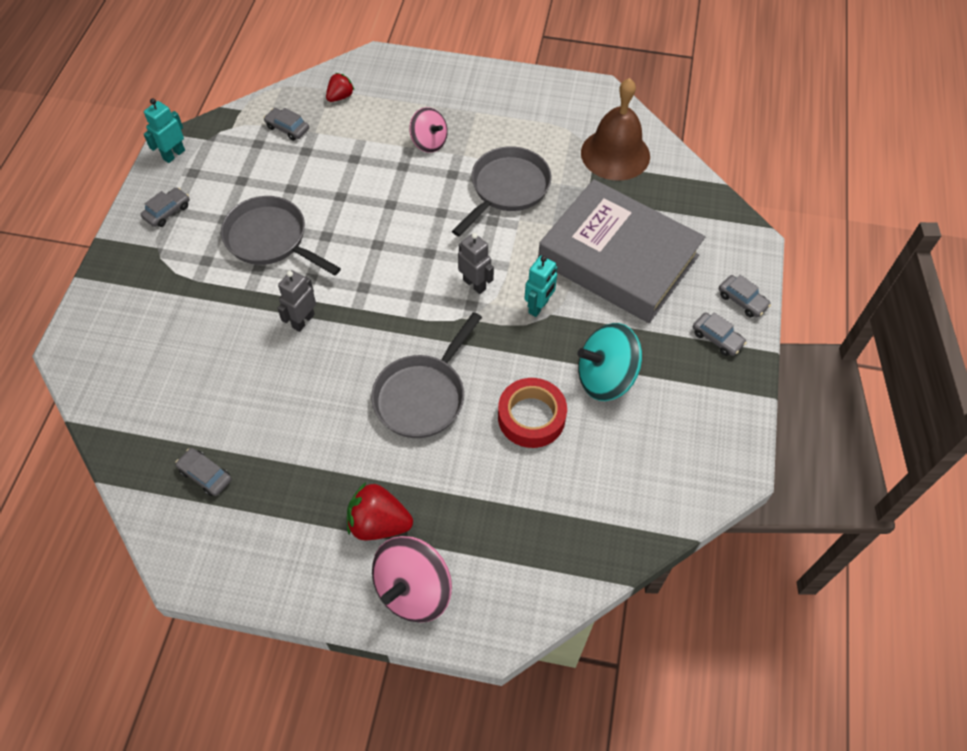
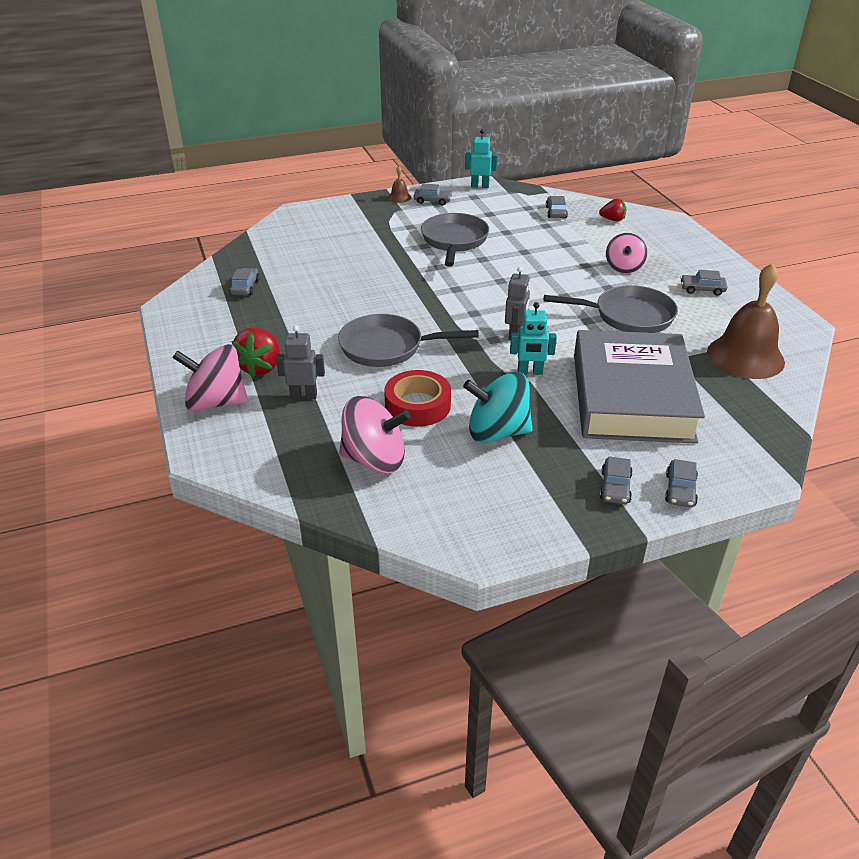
camera: 60 degrees right, 20 degrees down
grey robot [277,270,316,332] -> grey robot moved to [276,325,325,399]
red strawberry [347,482,413,540] -> red strawberry turned 150 degrees counterclockwise [231,327,280,377]
turquoise spinning top [577,323,642,401] -> turquoise spinning top turned 45 degrees counterclockwise [463,372,533,443]
none -> pink spinning top [339,396,411,473]
none -> brown bell [388,166,411,203]
none -> grey car [680,270,728,296]

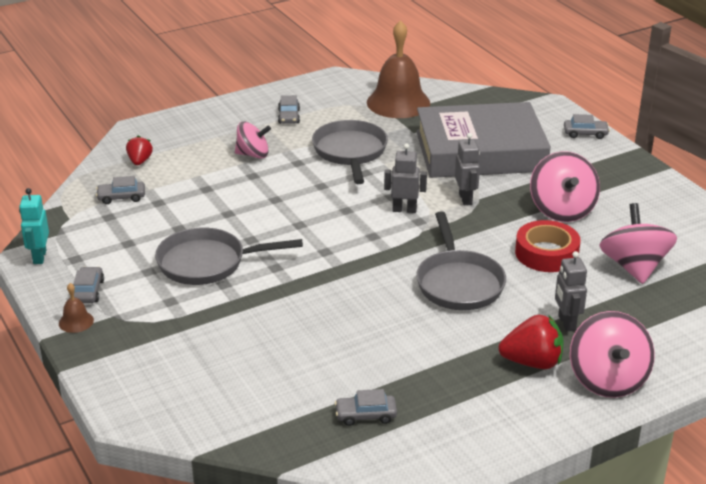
camera: 100 degrees left, 5 degrees down
turquoise spinning top [463,372,533,443] -> pink spinning top [530,151,600,222]
turquoise robot [510,302,557,375] -> grey robot [455,133,480,205]
grey car [600,457,633,504] -> none

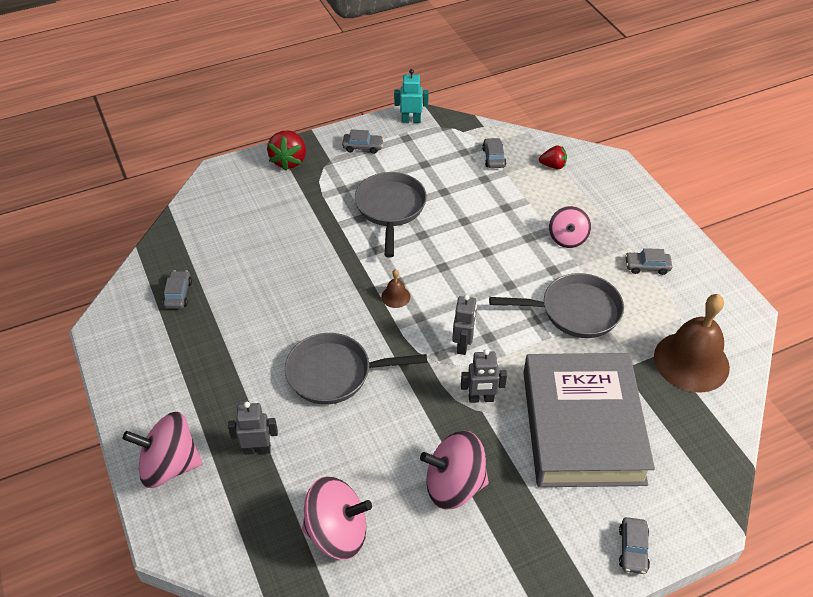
camera: 95 degrees right, 15 degrees up
brown bell [59,283,94,333] -> brown bell moved to [381,269,410,308]
red strawberry [499,315,564,369] -> red strawberry moved to [267,130,306,171]
red tape [515,220,581,272] -> none

